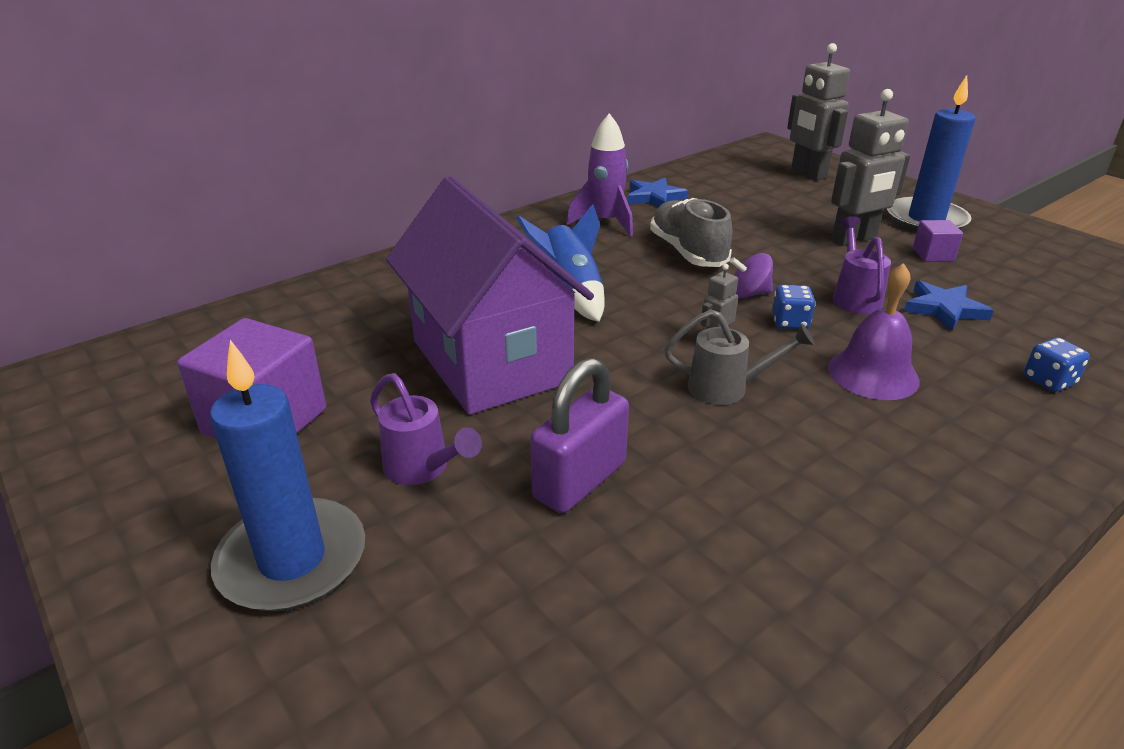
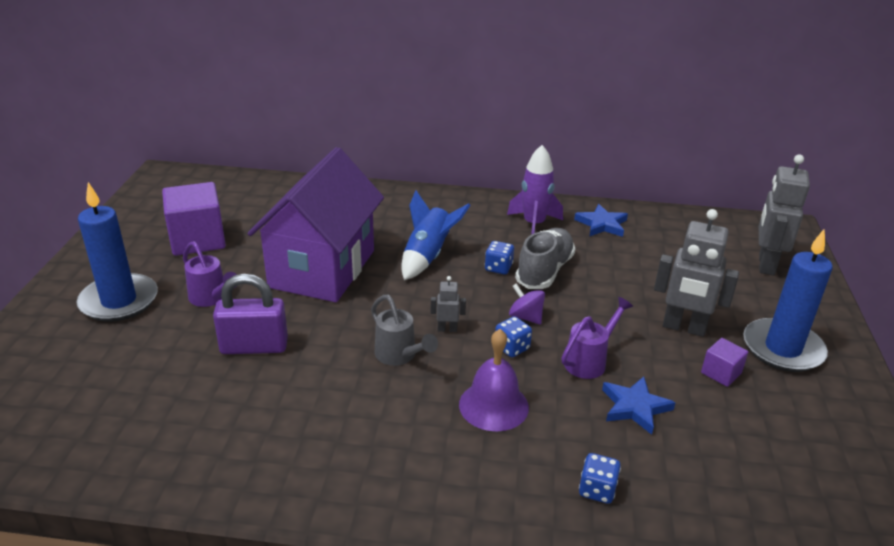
camera: 45 degrees right, 0 degrees up
purple watering can [370,373,482,485] -> purple watering can turned 45 degrees counterclockwise [183,241,237,307]
none -> blue dice [485,241,514,274]

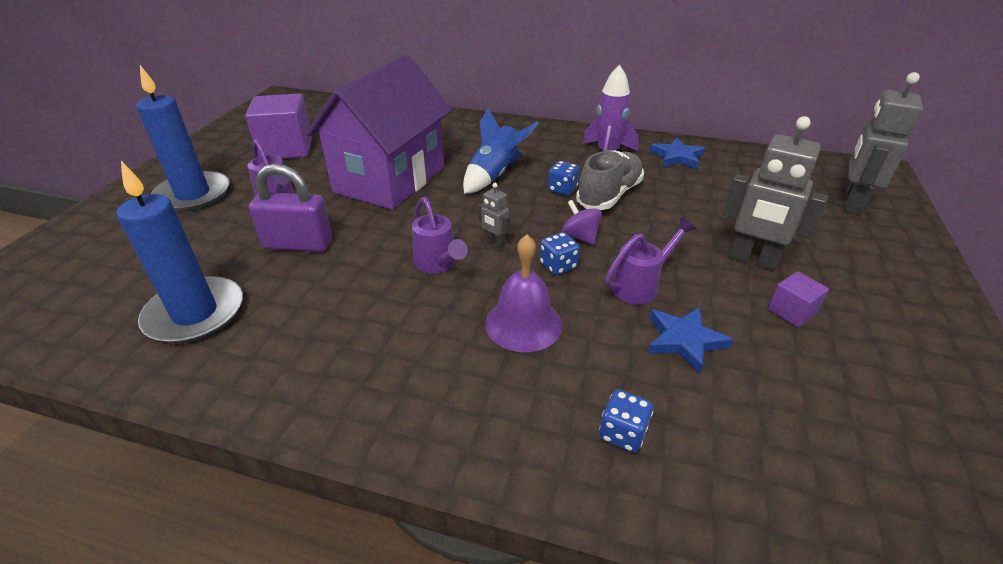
camera: 10 degrees right, 5 degrees up
grey watering can [371,295,438,366] -> purple watering can [412,197,468,274]
grey robot [430,276,466,332] -> grey robot turned 150 degrees counterclockwise [479,183,510,248]
blue candle [743,230,832,372] -> blue candle moved to [117,161,243,344]

